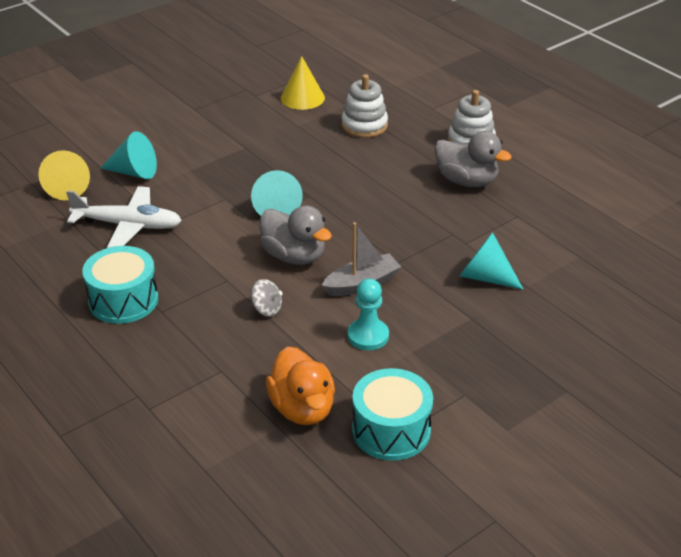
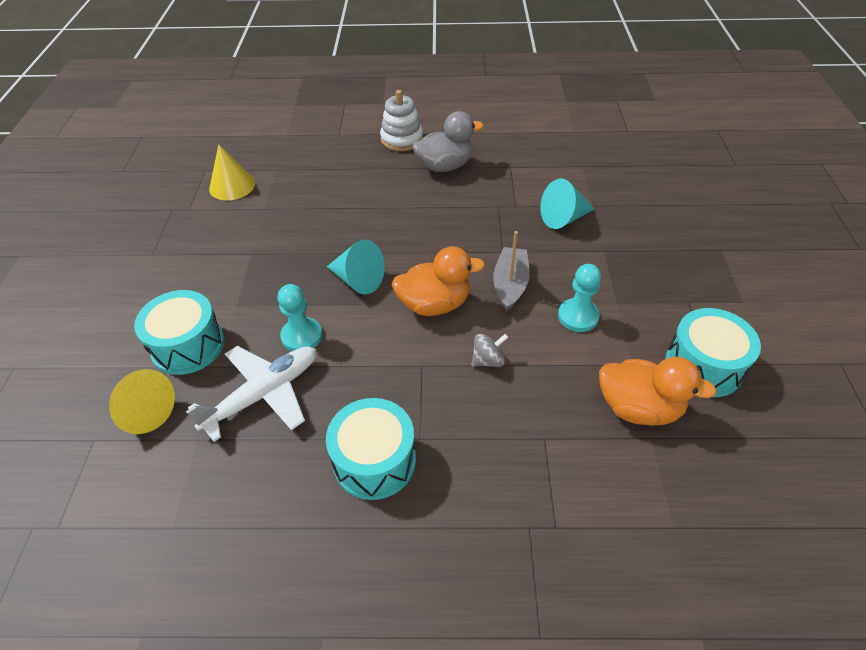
camera: 50 degrees left, 10 degrees up
turquoise cone [100,131,157,179] -> turquoise drum [134,290,224,375]
grey duck [260,205,332,265] -> orange duck [392,246,485,316]
white stacking toy [342,74,388,138] -> none
none -> turquoise pawn [277,284,322,351]

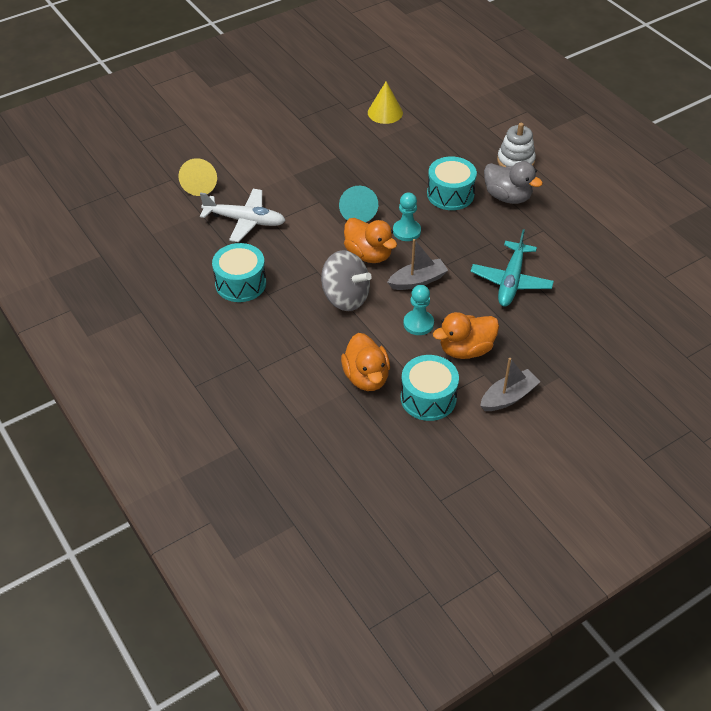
camera: 55 degrees right, 0 degrees up
turquoise drum [134,290,224,375] -> turquoise drum moved to [427,157,477,210]
turquoise pawn [277,284,322,351] -> turquoise pawn moved to [393,192,421,241]
grey spinning top [471,334,508,367] -> grey spinning top [321,250,372,311], size x2.11
turquoise cone [540,178,595,229] -> turquoise plane [471,229,554,306]
none -> orange duck [433,312,499,359]
none -> grey boat [480,358,541,411]

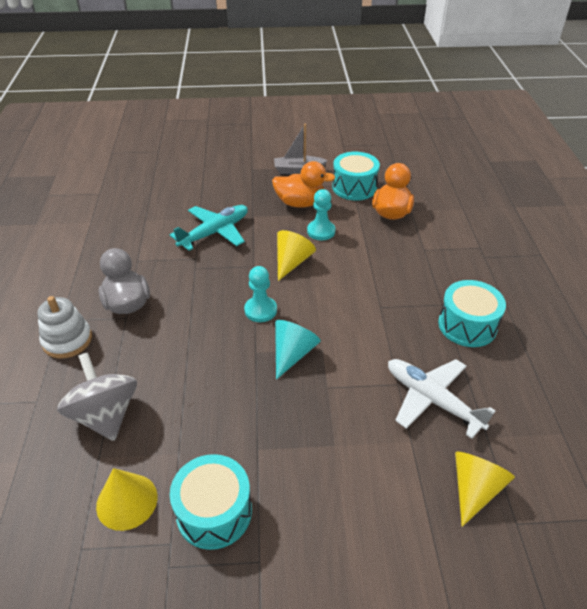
camera: 150 degrees left, 5 degrees down
grey spinning top [321,250,372,311] -> grey spinning top moved to [57,352,137,441]
orange duck [344,218,397,263] -> none
grey boat [387,239,448,290] -> yellow cone [277,230,316,281]
turquoise drum [427,157,477,210] -> turquoise drum moved to [170,454,252,550]

